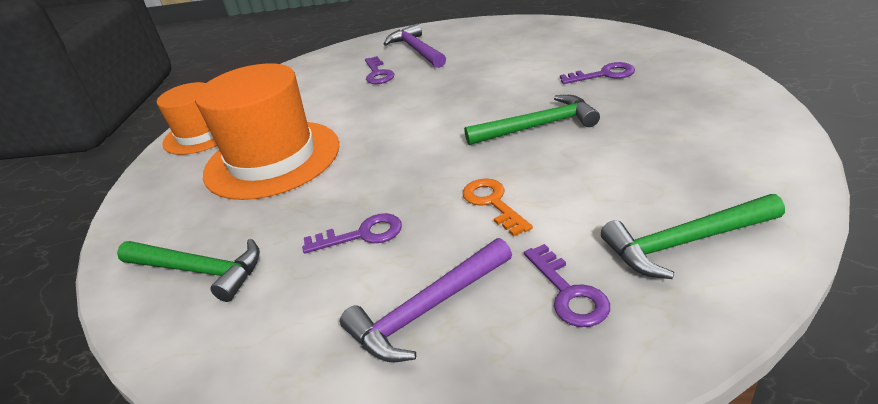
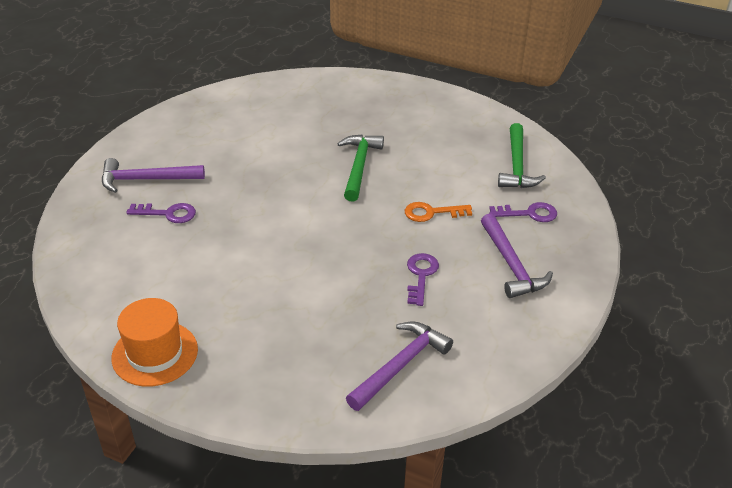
camera: 75 degrees left, 5 degrees up
green hammer [117,239,260,302] -> purple hammer [346,321,453,411]
orange hat [195,63,339,200] -> none
purple key [560,62,635,84] -> none

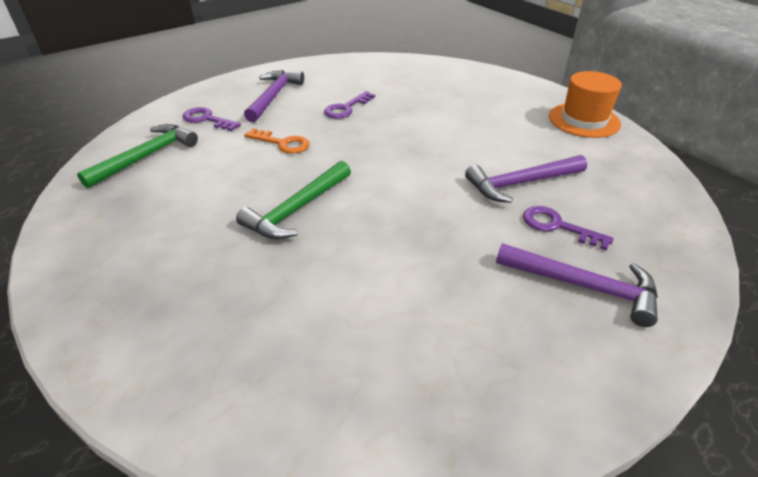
camera: 150 degrees left, 0 degrees up
purple hammer [346,321,453,411] -> purple hammer moved to [465,155,587,203]

